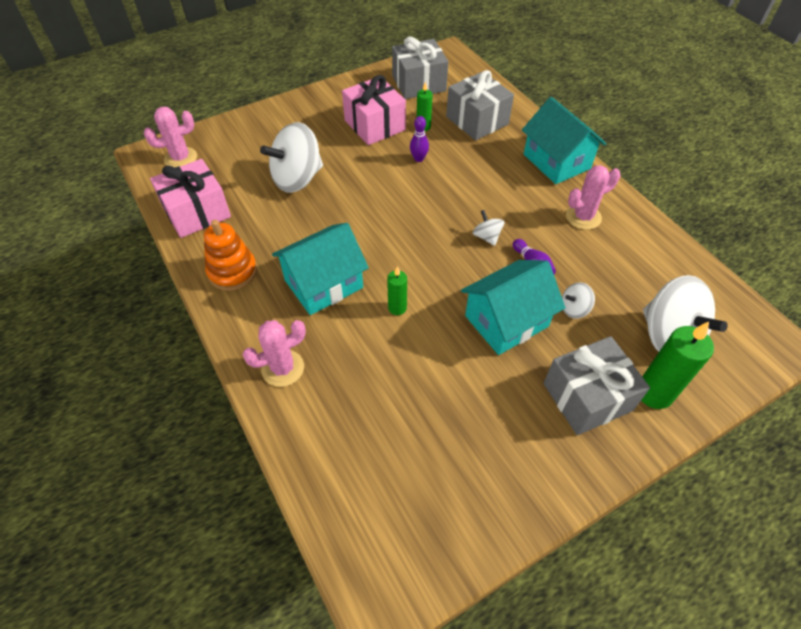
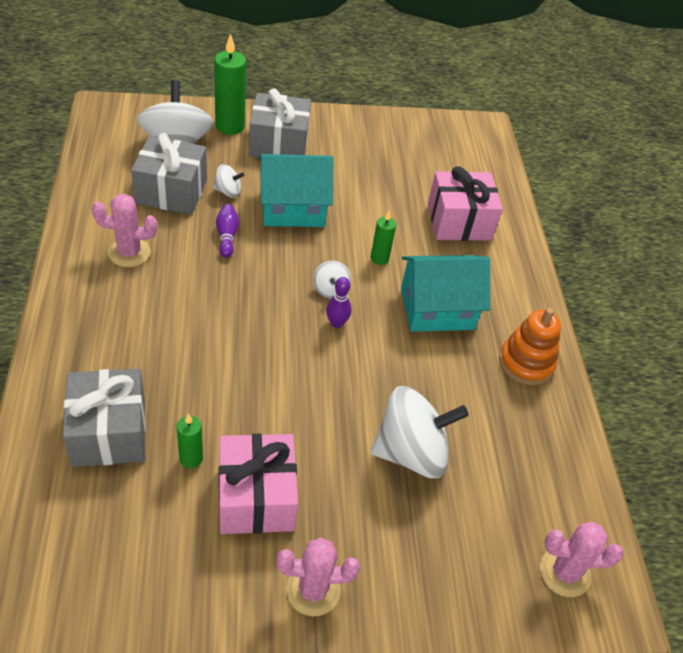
camera: 160 degrees left, 5 degrees down
pink gift [150,159,231,238] -> pink gift moved to [428,166,503,241]
pink cactus [242,320,306,387] -> pink cactus moved to [277,537,360,616]
grey gift [392,37,449,99] -> grey gift moved to [131,133,207,215]
purple bowling pin [410,116,429,162] -> purple bowling pin moved to [326,277,352,328]
white spinning top [473,210,505,246] -> white spinning top moved to [313,261,351,299]
turquoise house [522,97,606,184] -> none

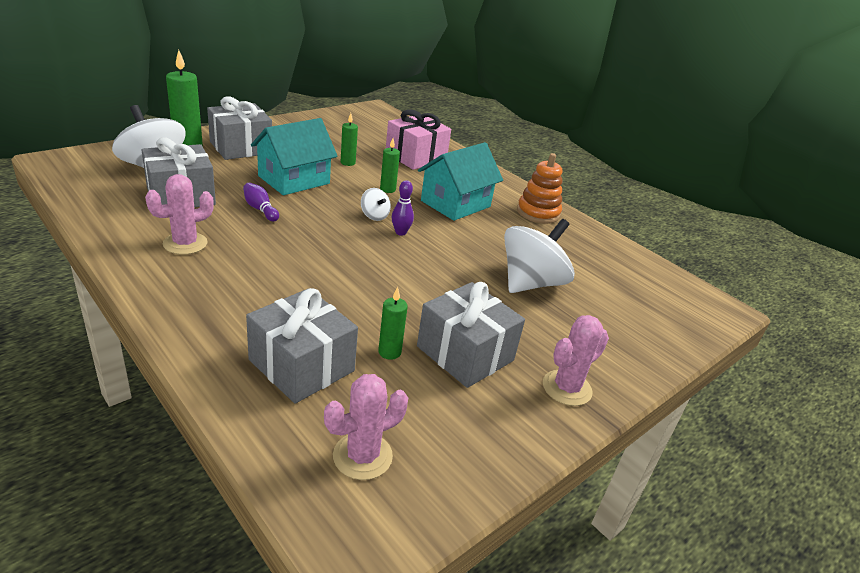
camera: 35 degrees left, 15 degrees down
white spinning top [213,164,244,198] -> none
pink gift [219,434,298,534] -> grey gift [417,282,525,388]
pink cactus [540,521,623,597] -> pink cactus moved to [324,374,408,480]
none -> green candle [341,113,358,166]

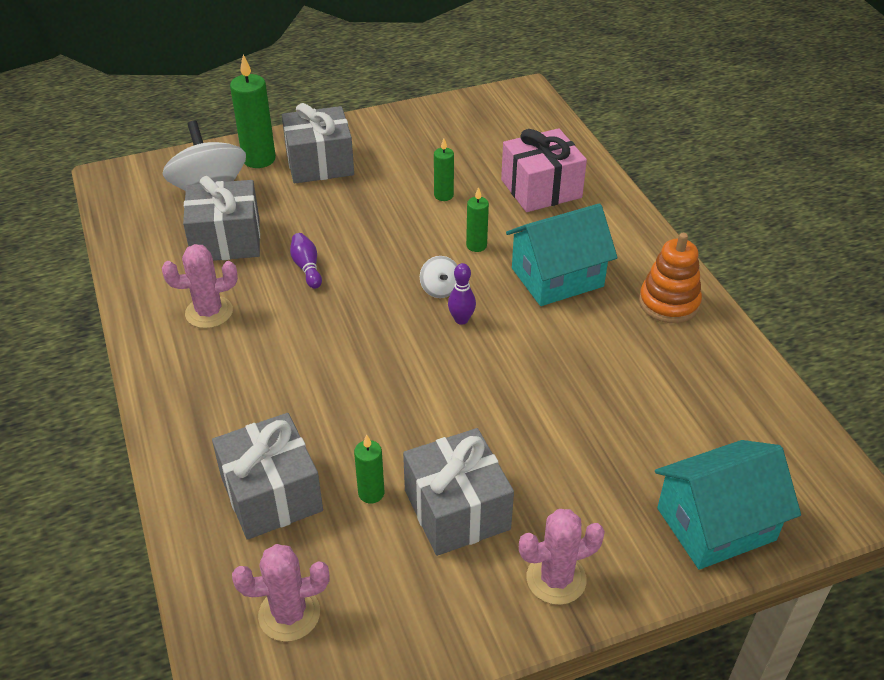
camera: 25 degrees right, 10 degrees up
turquoise house [251,118,338,195] -> turquoise house moved to [655,440,801,570]
white spinning top [504,219,575,293] -> none

